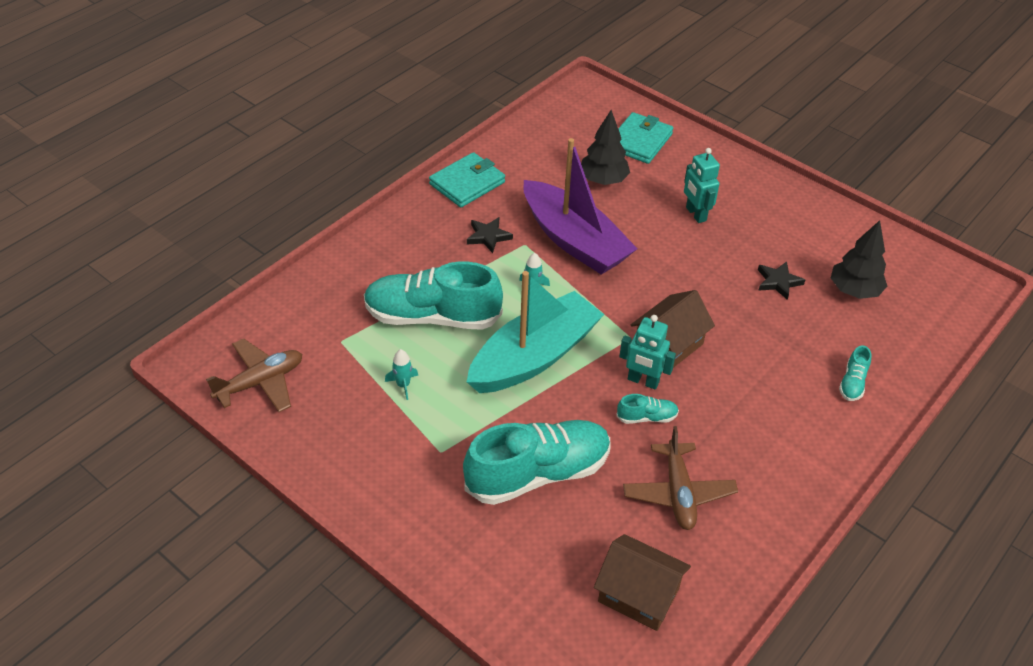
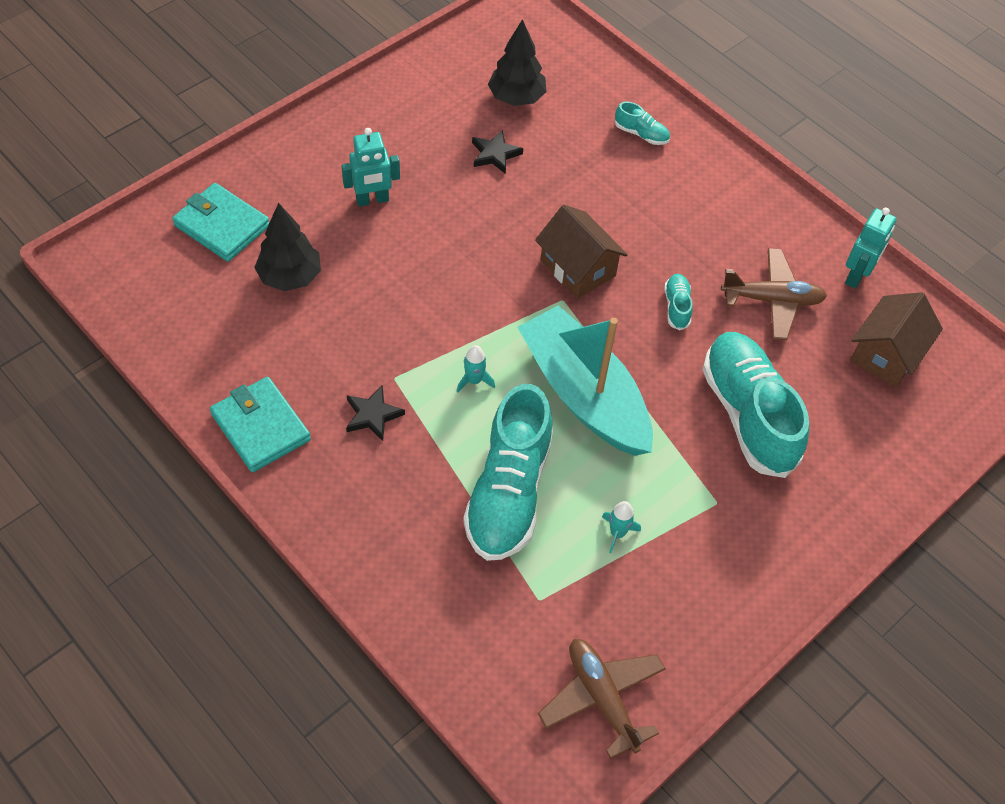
camera: 85 degrees left, 10 degrees up
purple boat [523,138,638,275] -> none
turquoise robot [619,315,676,389] -> turquoise robot moved to [845,208,897,288]

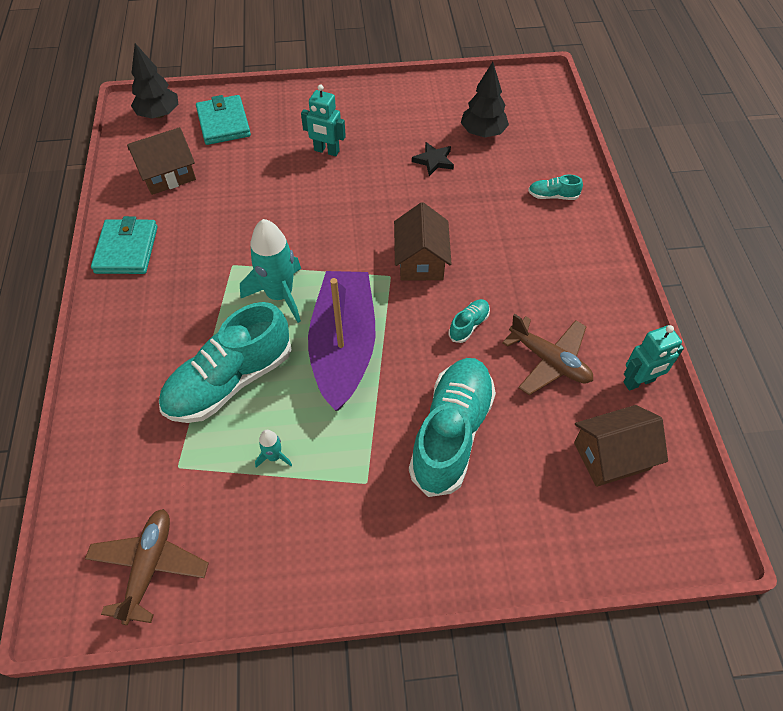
camera: 40 degrees right, 0 degrees up
black tree [254,203,321,291] -> black tree moved to [131,43,178,118]
black star [346,385,405,441] -> none
turquoise rocket [457,345,495,393] -> turquoise rocket [240,219,301,323], size x2.18
turquoise boat [517,306,653,456] -> purple boat [308,271,375,411]
turquoise shoe [615,102,670,145] -> turquoise shoe turned 120 degrees clockwise [528,175,583,200]
none -> brown house [127,127,196,195]

